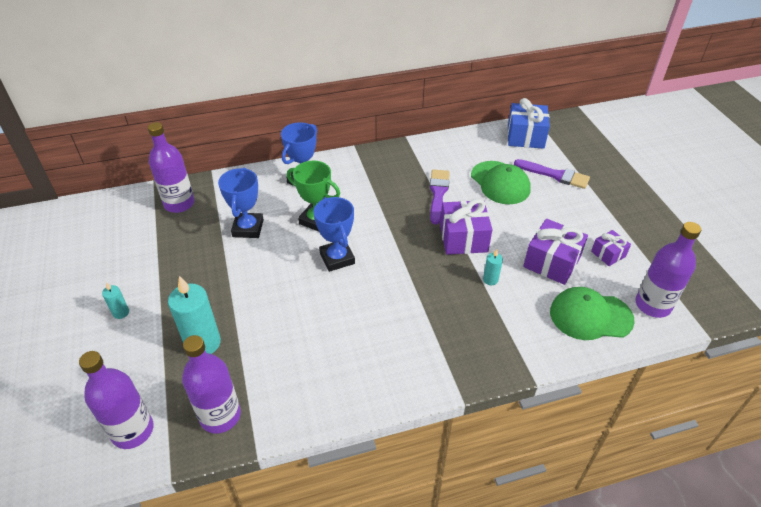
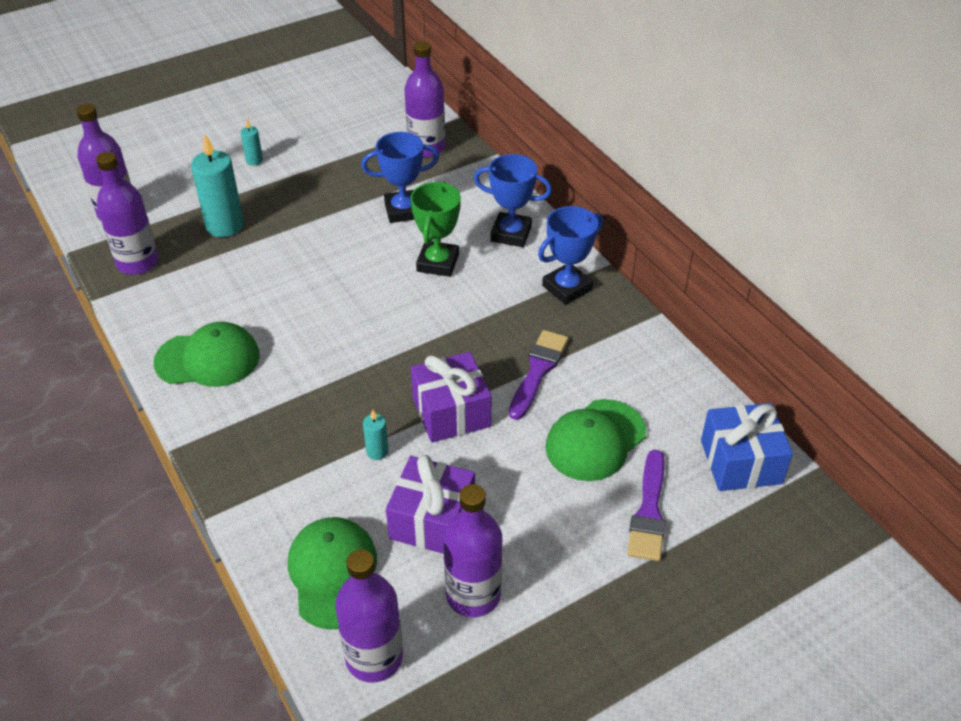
camera: 75 degrees right, 0 degrees up
blue trophy [314,197,355,272] -> blue trophy moved to [538,206,603,305]
purple brush [429,169,450,224] -> purple brush turned 60 degrees counterclockwise [509,330,569,420]
purple gift [591,230,631,266] -> purple bottle [443,484,502,617]
none -> green cap [154,322,260,387]

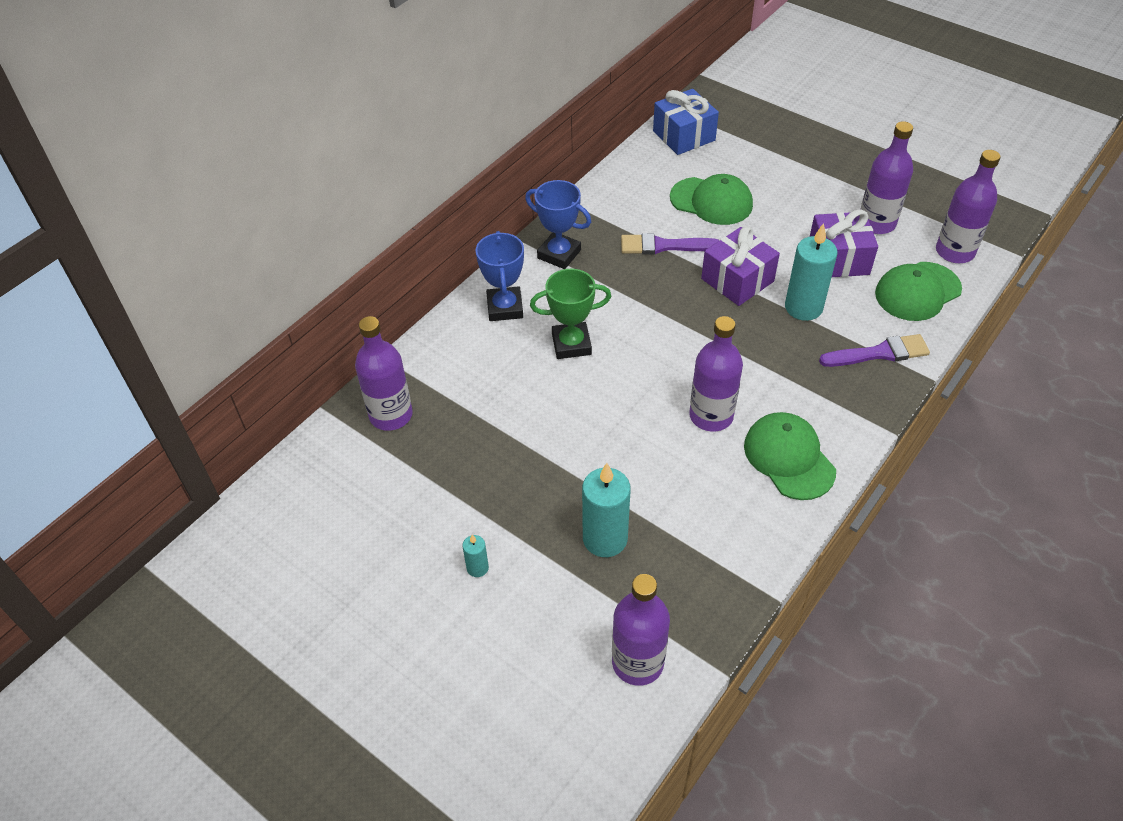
camera: 110 degrees left, 5 degrees up
purple bottle [96,152,159,275] -> purple bottle moved to [689,316,743,432]
blue trophy [361,132,439,223] -> none
turquoise candle [363,410,389,460] -> turquoise candle [785,223,838,321], size x2.07
purple brush [627,450,666,561] -> purple brush moved to [819,334,930,367]

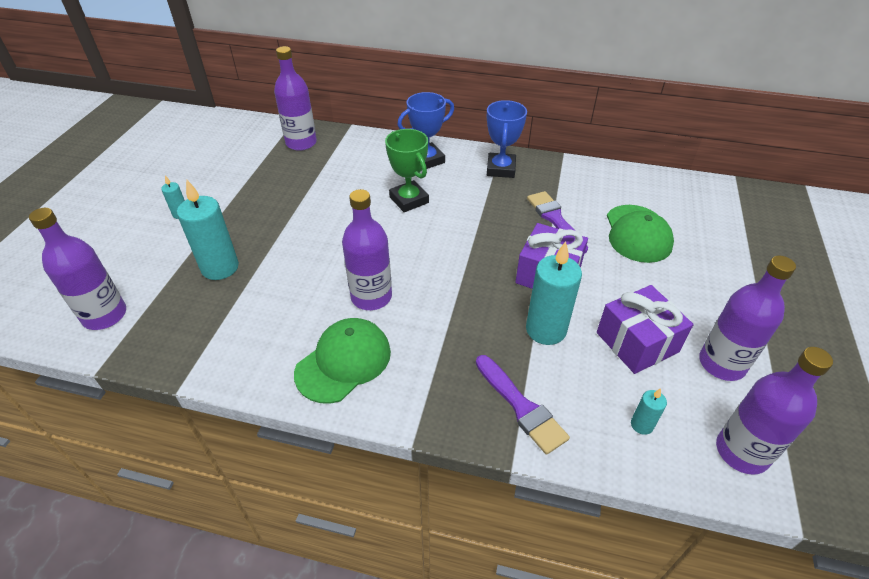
camera: 65 degrees right, 5 degrees down
blue gift [653,89,719,155] -> none
green cap [875,262,962,321] -> turquoise candle [631,388,667,435]

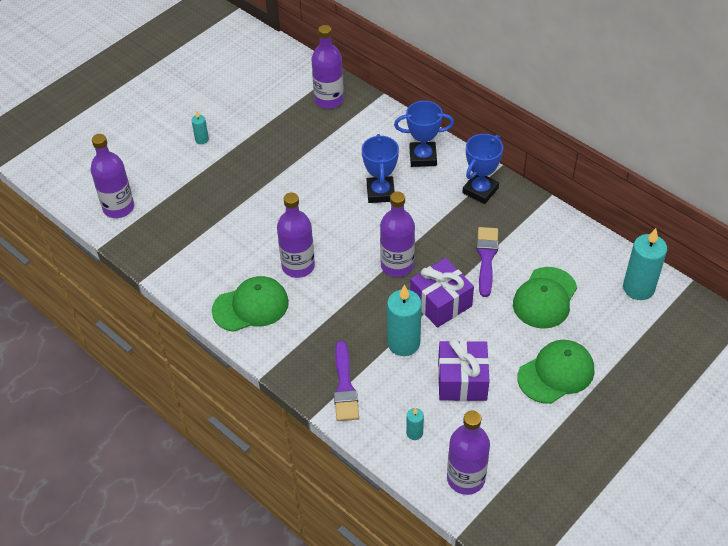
camera: 30 degrees right, 5 degrees up
turquoise candle [177,180,239,280] -> turquoise candle moved to [623,228,667,300]
green trophy [385,129,429,212] -> blue trophy [362,134,399,203]
purple bottle [699,256,796,381] -> purple bottle moved to [380,192,415,277]
none -> green cap [517,340,594,404]

